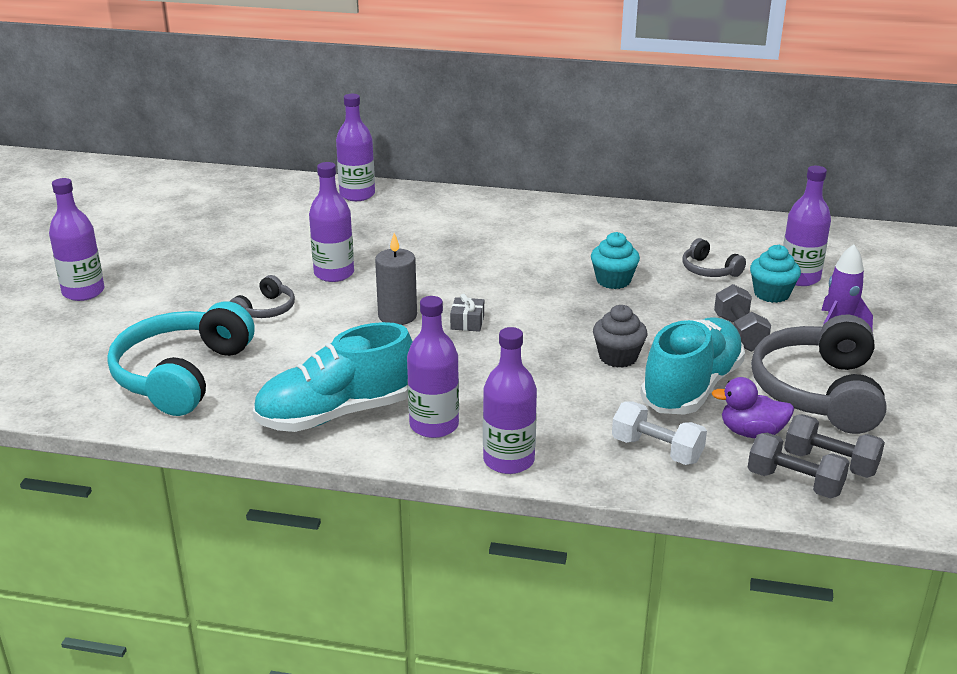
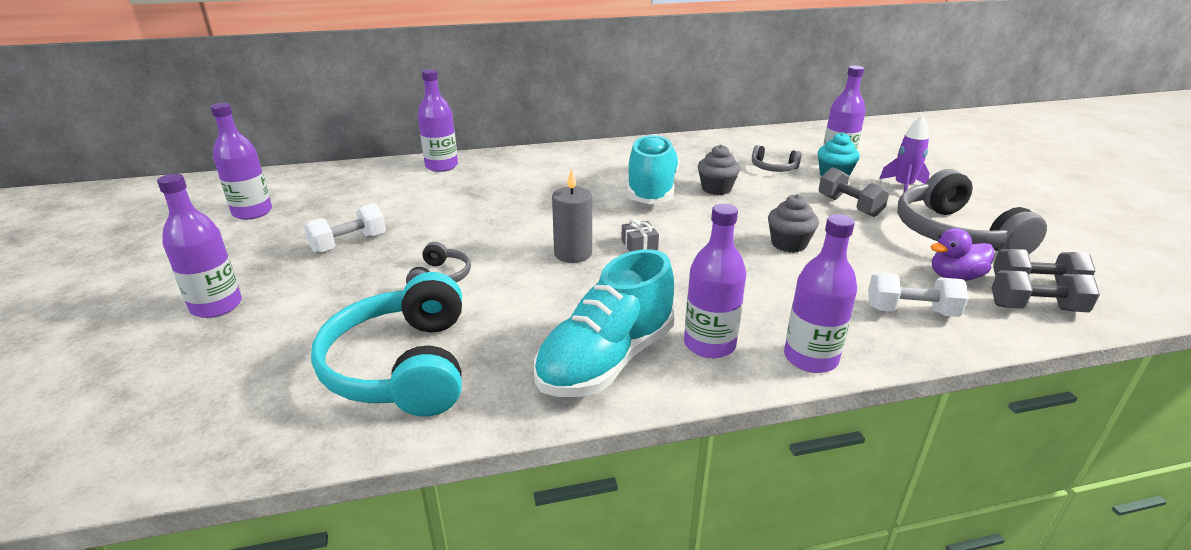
camera: 25 degrees left, 0 degrees up
purple bottle [309,162,354,282] -> purple bottle moved to [211,103,272,220]
turquoise cupcake [591,232,640,289] -> grey cupcake [698,144,740,195]
turquoise shoe [640,317,745,415] -> turquoise shoe moved to [627,134,680,204]
none -> white dumbbell [304,203,386,254]

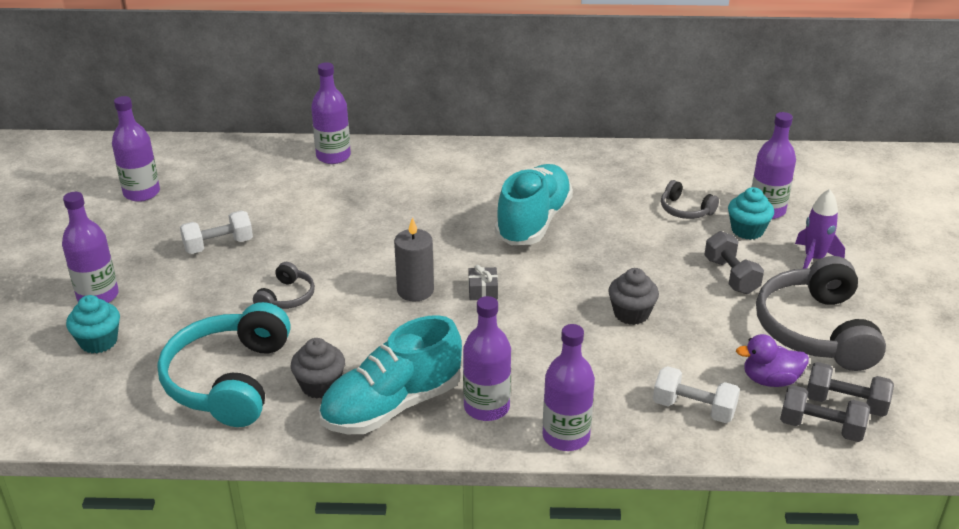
camera: 15 degrees right, 5 degrees up
grey cupcake [698,144,740,195] -> grey cupcake moved to [291,338,345,399]
none -> turquoise cupcake [66,295,120,354]

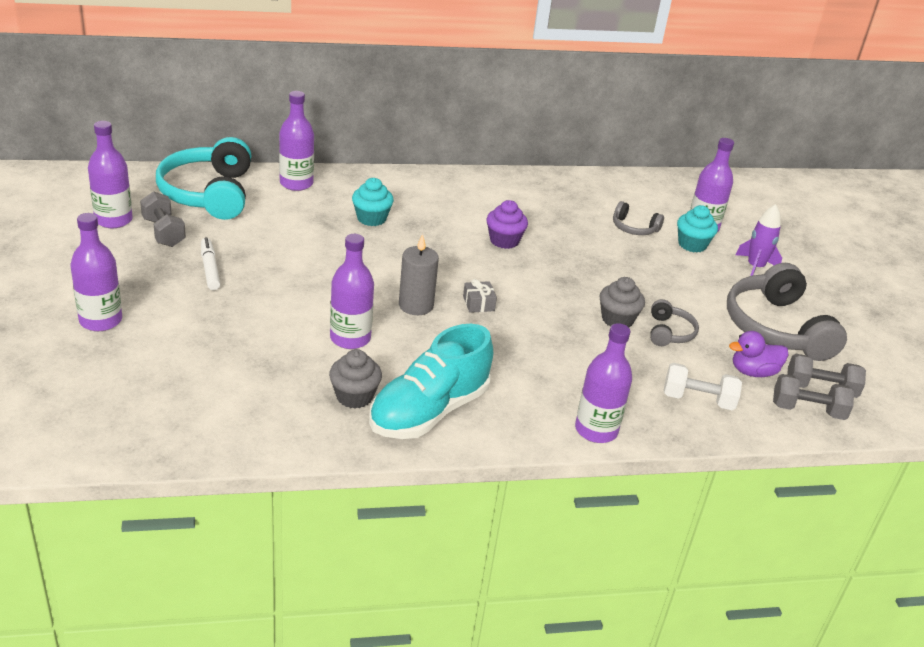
camera: 15 degrees left, 0 degrees up
turquoise cupcake [66,295,120,354] -> turquoise cupcake moved to [352,178,394,226]
turquoise headphones [158,302,291,427] -> turquoise headphones moved to [156,137,252,220]
white dumbbell [180,211,253,254] -> white marker [201,237,220,290]
grey headphones [253,262,315,309] -> grey headphones moved to [650,299,699,346]
purple bottle [463,296,511,421] -> purple bottle moved to [330,234,374,349]
turquoise shoe [495,164,573,245] -> purple cupcake [486,200,528,249]
grey dumbbell [704,231,764,294] -> grey dumbbell moved to [140,191,186,247]

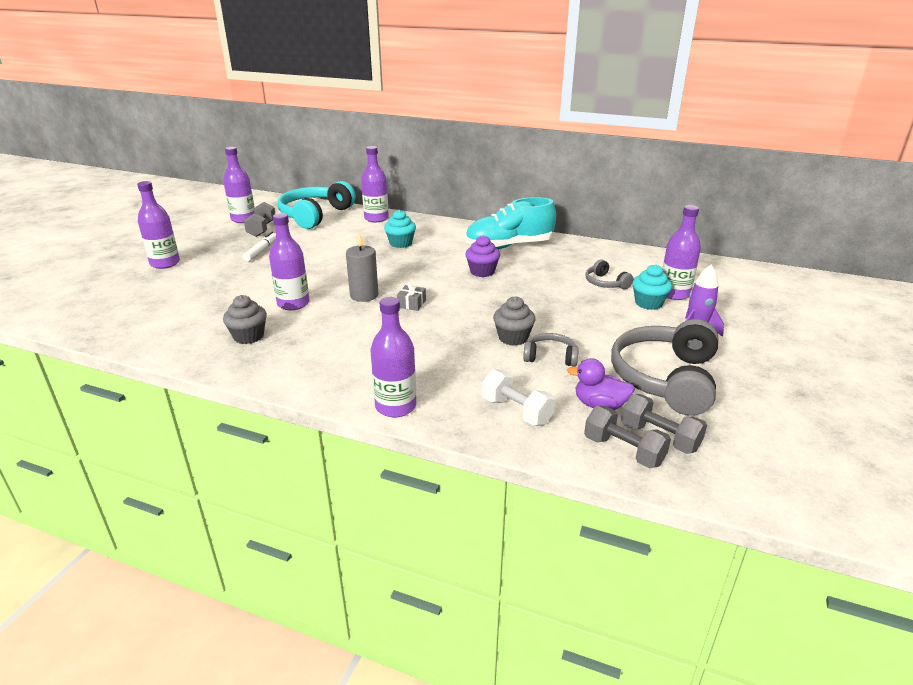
camera: 35 degrees right, 5 degrees down
turquoise shoe [369,324,493,439] -> turquoise shoe moved to [465,197,556,249]
grey headphones [650,299,699,346] -> grey headphones turned 120 degrees counterclockwise [523,333,579,367]

